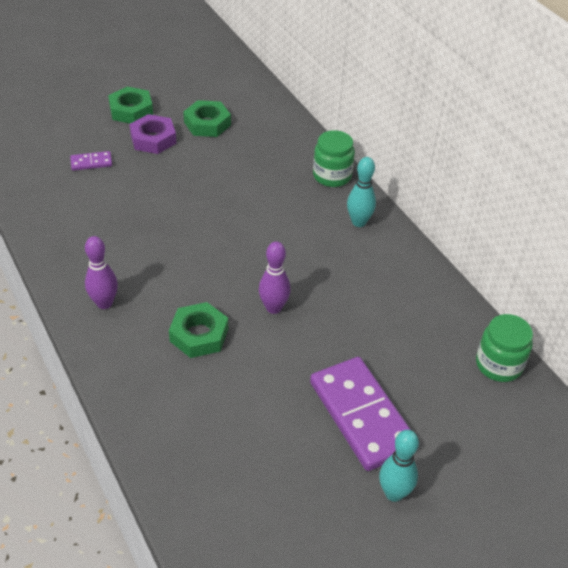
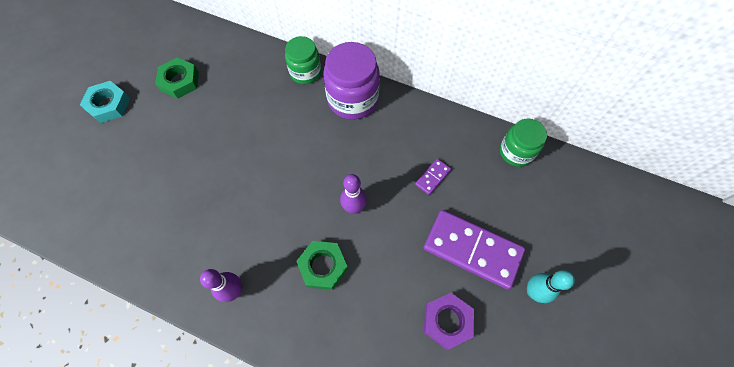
camera: 35 degrees left, 20 degrees up
purple domino [70,151,112,171] -> purple domino moved to [415,159,451,195]
green nut [108,87,153,124] -> turquoise nut [80,81,130,123]
purple nut [129,114,177,154] -> purple nut moved to [424,293,474,350]
turquoise bowling pin [347,157,376,227] -> purple jar [323,42,380,120]

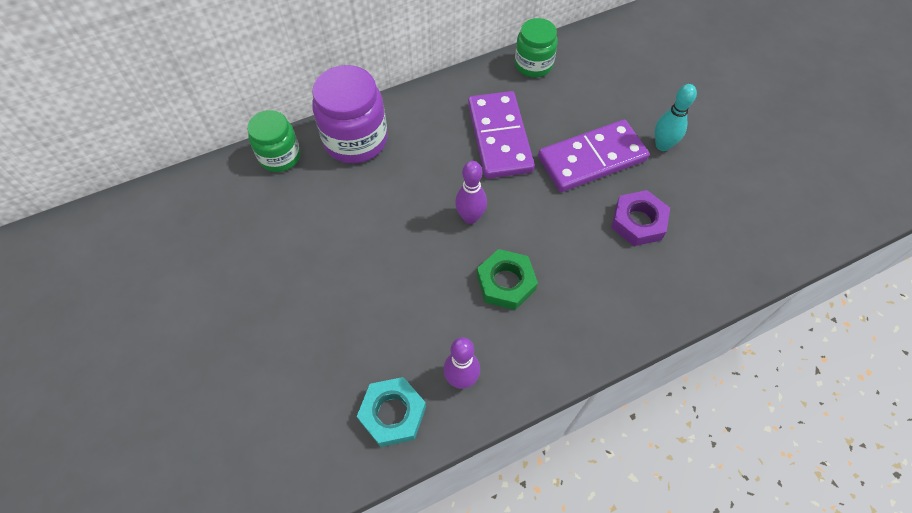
camera: 50 degrees left, 5 degrees down
turquoise nut [80,81,130,123] -> turquoise nut moved to [357,377,426,447]
green nut [155,58,199,99] -> none
purple domino [415,159,451,195] -> purple domino [468,91,535,179], size x2.30

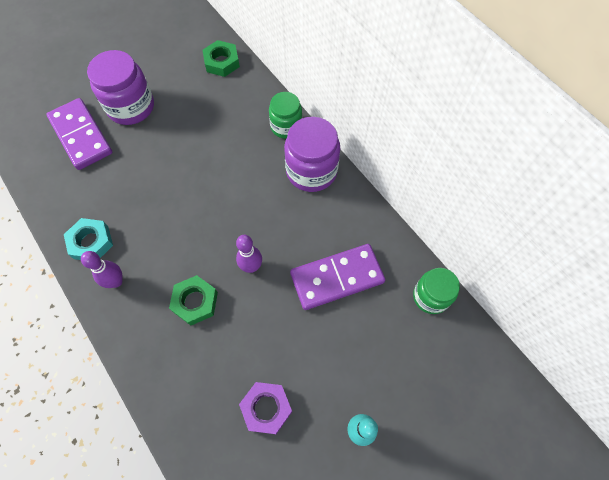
camera: 80 degrees right, 5 degrees up
purple domino [538,120,650,192] -> purple domino moved to [46,98,112,170]
none -> purple jar [87,50,154,125]
none -> green nut [202,40,240,77]

